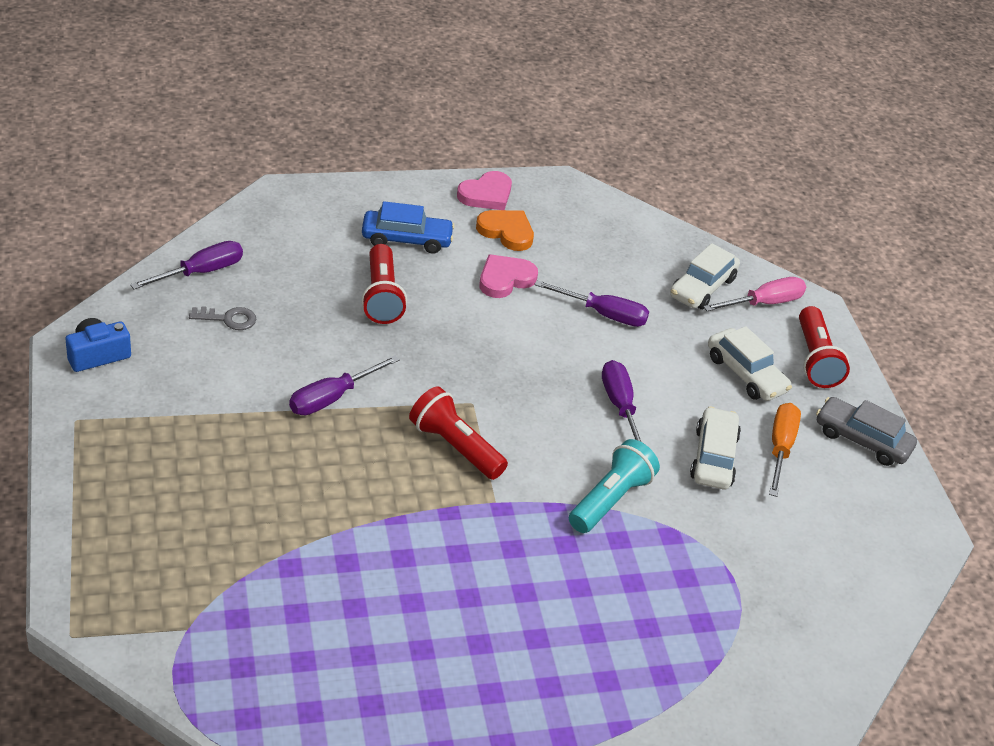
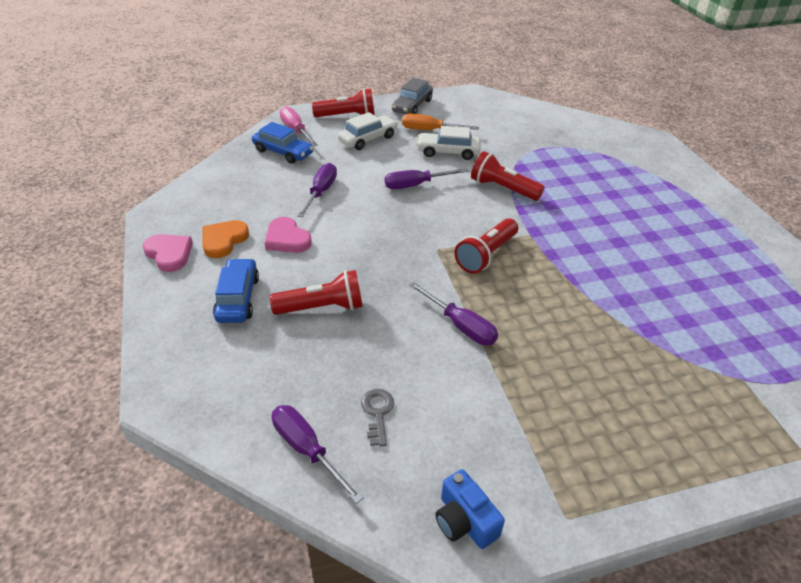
camera: 90 degrees left, 0 degrees up
turquoise flashlight [569,439,660,533] -> red flashlight [471,151,545,201]
white car [670,243,740,309] -> blue car [252,122,314,164]

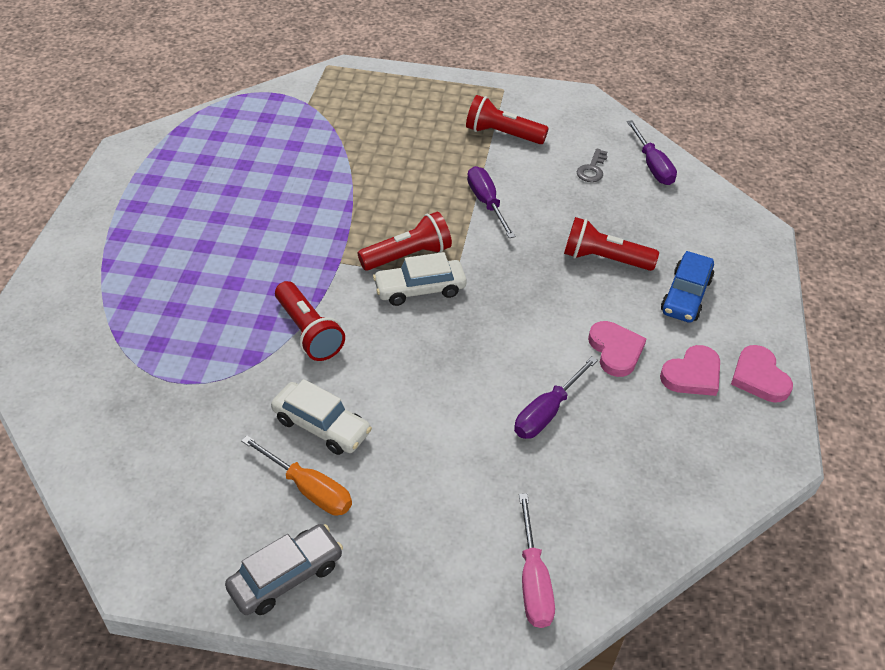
camera: 155 degrees left, 5 degrees up
orange heart [202,220,249,258] -> pink heart [660,345,720,396]
blue car [252,122,314,164] -> none
red flashlight [312,88,375,117] -> red flashlight moved to [466,95,549,144]
white car [338,112,398,150] -> white car moved to [373,252,467,306]
purple screwdriver [385,168,468,189] -> none
blue camera [435,469,505,549] -> none

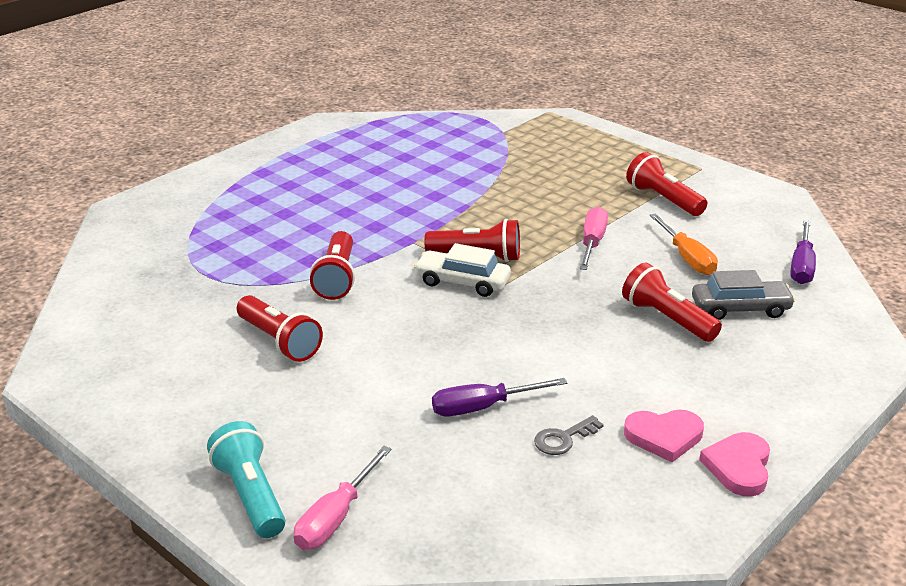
camera: 35 degrees right, 15 degrees down
grey car [225,524,343,615] -> grey car moved to [692,270,796,320]
orange screwdriver [241,436,352,516] -> orange screwdriver moved to [649,213,718,275]
white car [271,379,372,455] -> red flashlight [237,295,323,362]
purple screwdriver [467,166,515,238] -> pink screwdriver [580,207,608,270]
grey key [577,148,607,182] -> grey key moved to [534,415,604,455]
pink heart [588,321,647,377] -> none
blue car [661,251,714,323] -> none
none -> turquoise flashlight [207,421,285,538]

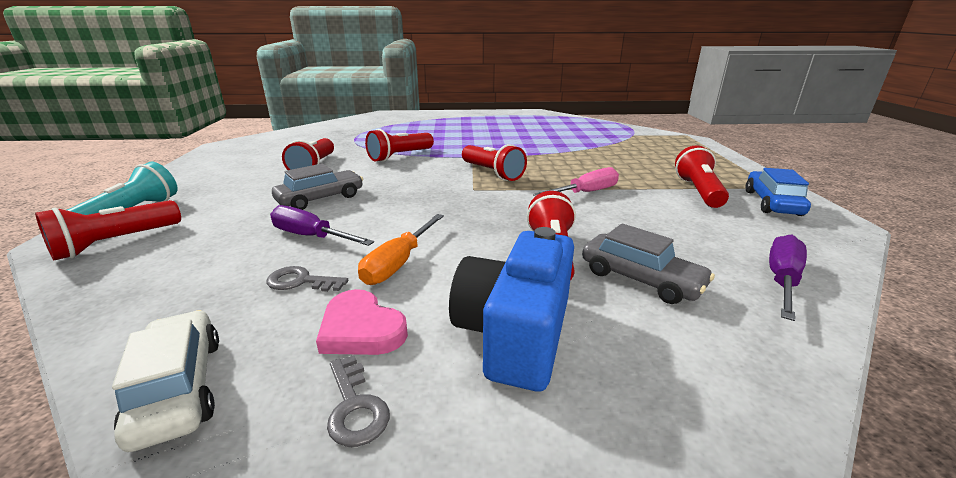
camera: 45 degrees right, 5 degrees down
pink screwdriver [294,446,392,550] -> red flashlight [35,200,181,260]
white car [414,243,511,297] -> white car moved to [112,310,219,452]
orange screwdriver [649,213,718,275] -> orange screwdriver moved to [358,214,444,285]
pink heart [699,432,770,497] -> grey key [327,355,390,447]
purple screwdriver [791,220,816,284] -> purple screwdriver turned 150 degrees clockwise [769,235,807,321]
none -> grey car [272,163,363,210]
none -> blue camera [449,227,574,391]
none -> blue car [746,168,811,216]

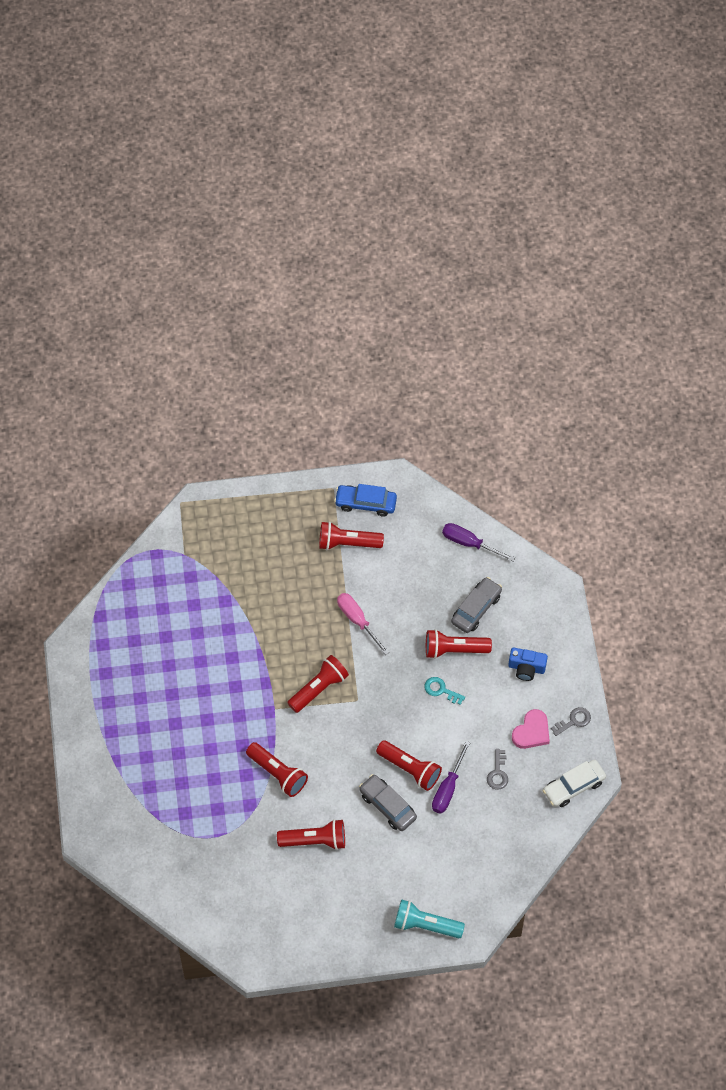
camera: 95 degrees left, 35 degrees up
red flashlight [35,200,181,260] -> red flashlight moved to [376,740,442,791]
orange screwdriver [358,214,444,285] -> none
blue camera [449,227,574,391] -> blue camera [508,648,548,681], size x0.57
none -> turquoise key [424,677,465,705]

